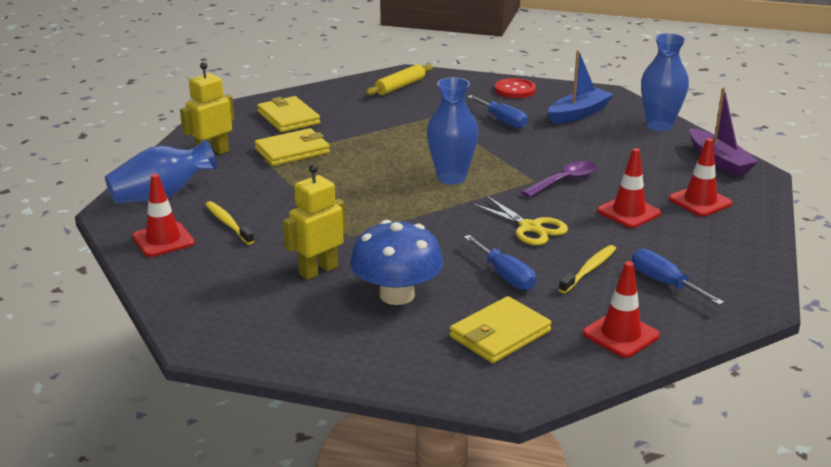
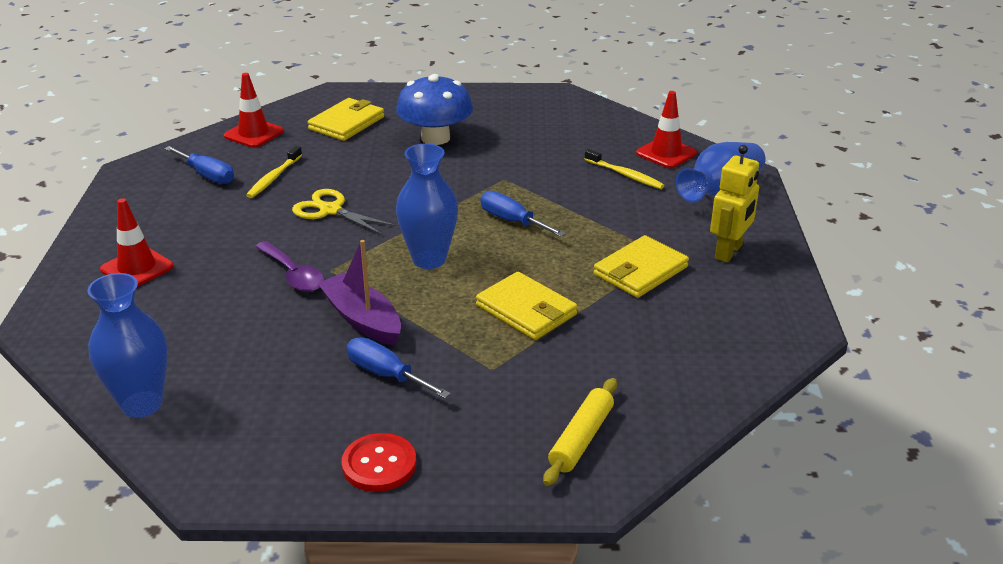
camera: 165 degrees right, 5 degrees up
yellow wallet [257,96,320,132] -> yellow wallet moved to [476,272,577,340]
yellow robot [283,164,345,280] -> none
blue screwdriver [464,235,536,290] -> blue screwdriver moved to [480,191,566,237]
purple spoon [522,161,597,197] -> purple spoon turned 75 degrees counterclockwise [255,241,325,292]
blue boat [548,50,614,124] -> none
red traffic cone [597,148,661,228] -> none
purple boat [689,87,759,176] -> purple boat moved to [317,240,401,345]

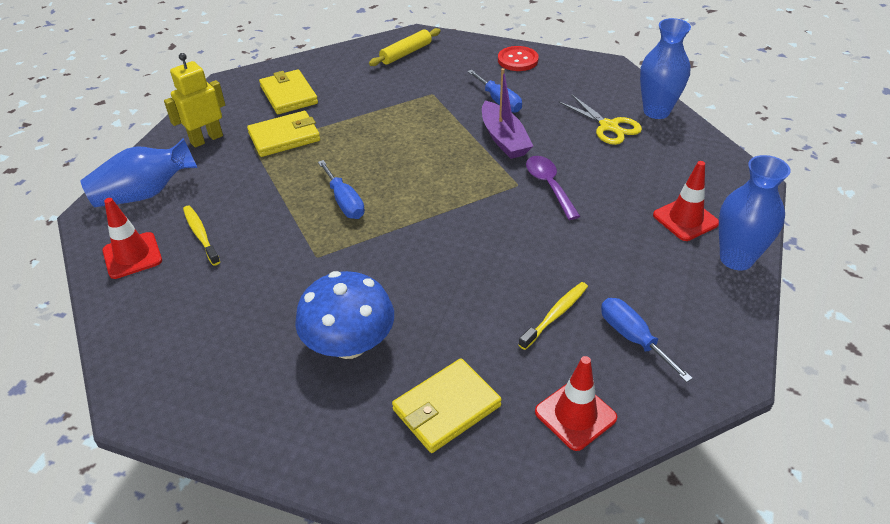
camera: 160 degrees left, 10 degrees up
yellow scissors [292,189,396,235] -> yellow scissors moved to [559,95,642,145]
blue vase [396,143,458,269] -> blue vase moved to [719,155,791,270]
yellow wallet [476,272,577,340] -> yellow wallet moved to [259,69,318,114]

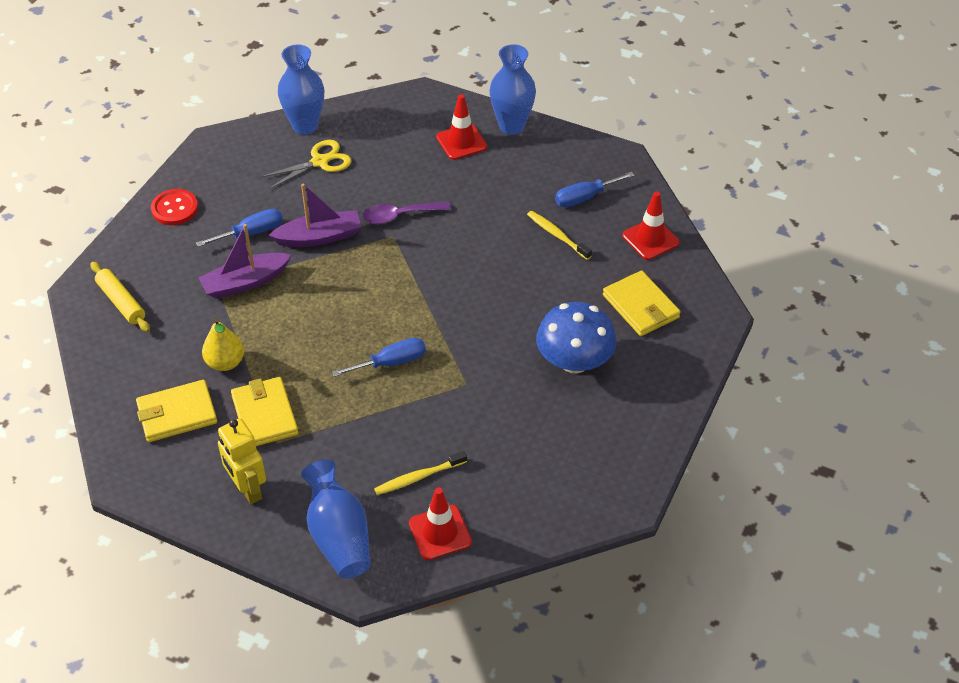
camera: 85 degrees left, 5 degrees up
none -> purple boat [199,224,291,299]
none -> yellow pear [202,318,244,371]

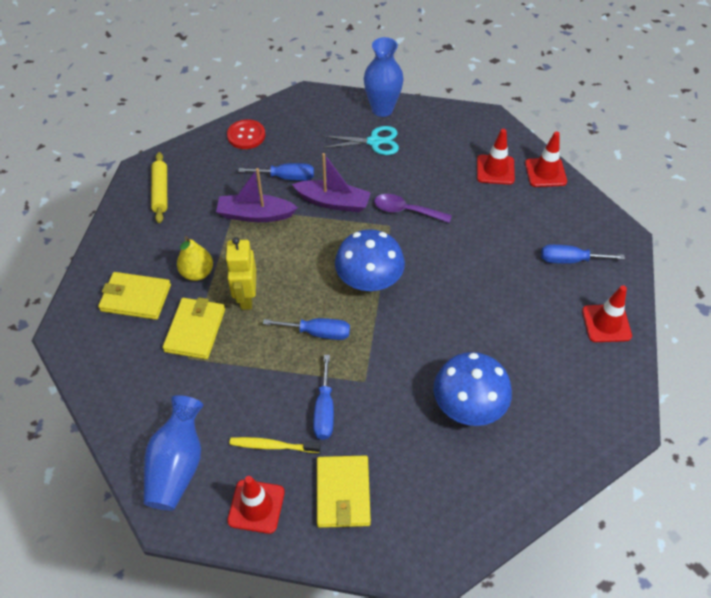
camera: 30 degrees right, 5 degrees up
yellow robot [218,418,266,504] -> yellow robot moved to [225,237,256,310]
yellow scissors [261,140,351,189] -> turquoise scissors [322,126,399,155]
blue vase [489,44,536,135] -> red traffic cone [525,131,567,187]
yellow toothbrush [527,211,592,260] -> none
yellow wallet [603,270,680,336] -> yellow wallet moved to [317,455,371,528]
none -> blue screwdriver [313,355,334,440]
none -> blue mushroom [335,229,405,291]

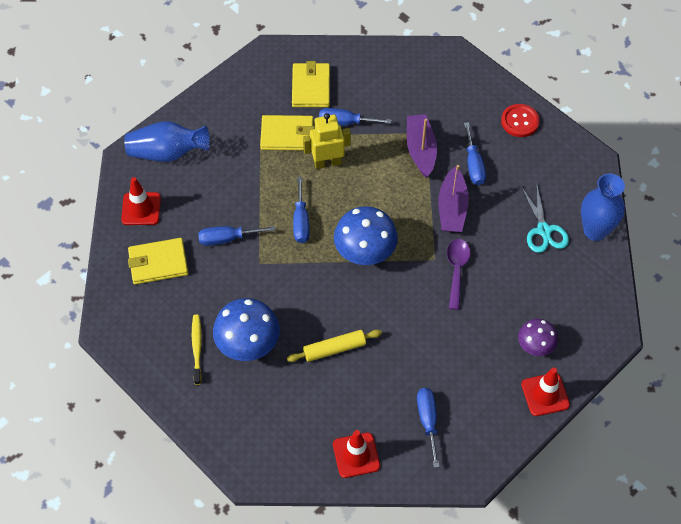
camera: 80 degrees right, 5 degrees up
yellow rolling pin [151,152,167,223] -> yellow rolling pin moved to [287,330,382,362]
yellow pear [177,236,213,281] -> blue screwdriver [319,108,392,125]
yellow toothbrush [229,437,321,453] -> yellow toothbrush moved to [192,315,202,385]
red traffic cone [477,129,515,185] -> purple mushroom [518,319,558,356]

